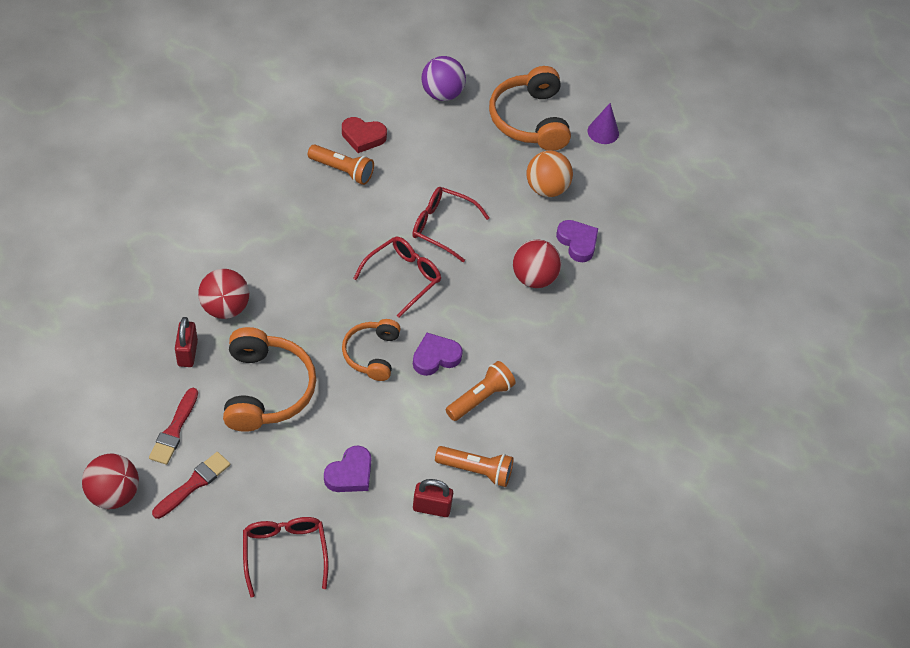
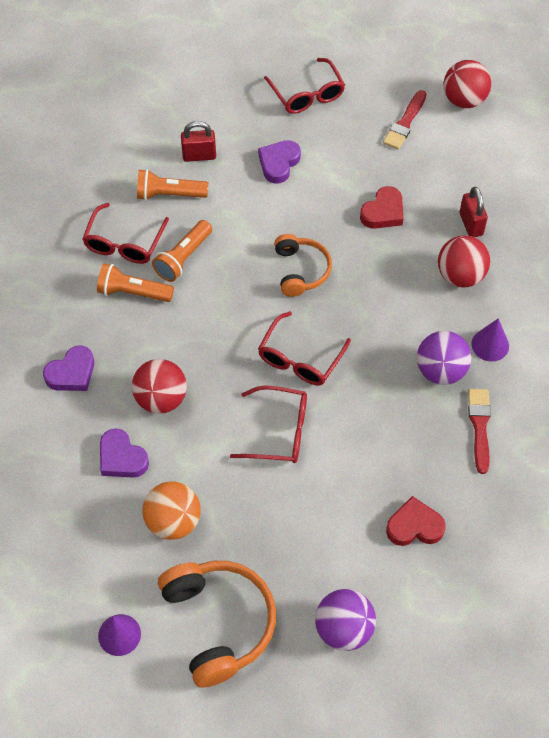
camera: 170 degrees right, 5 degrees up
red brush [149,388,198,465] -> red brush moved to [468,389,491,474]
orange headphones [223,327,316,432] -> red heart [360,186,403,229]
orange flashlight [308,144,374,185] -> orange flashlight moved to [97,264,174,302]
purple heart [413,333,463,376] -> purple heart moved to [43,346,94,391]
none -> red glasses [83,203,169,264]
none -> purple ball [417,331,472,385]
none -> purple cone [471,318,509,361]

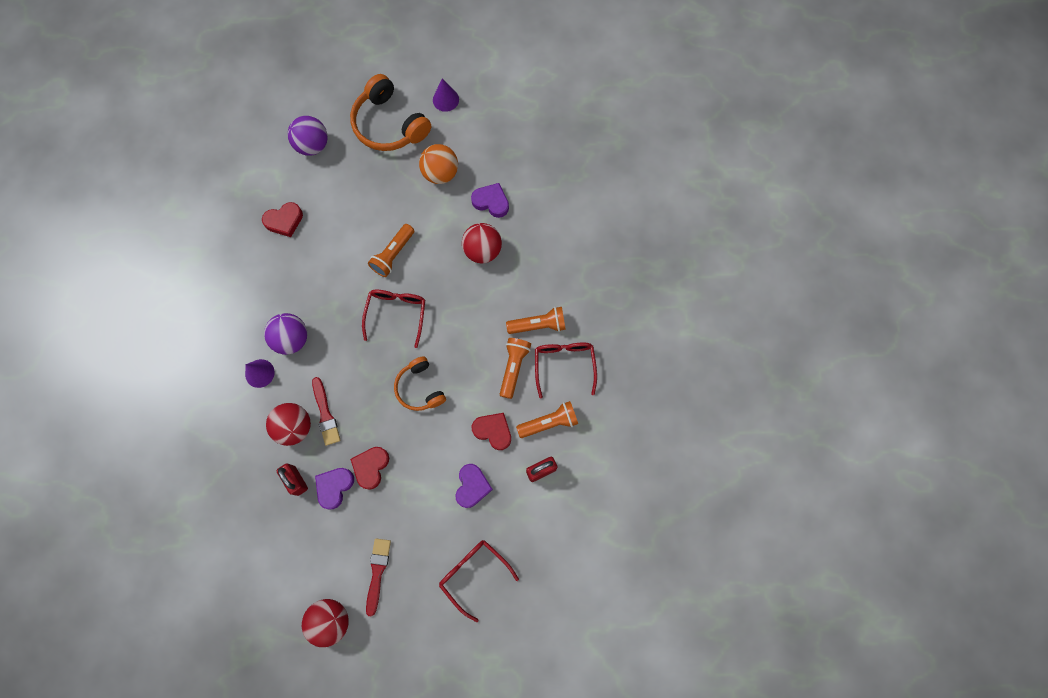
camera: 160 degrees right, 15 degrees up
purple heart [43,346,94,391] -> purple heart moved to [315,468,354,509]
red glasses [230,385,307,463] -> orange flashlight [368,224,414,277]
red brush [468,389,491,474] -> red brush moved to [312,377,341,446]
none -> red heart [472,413,511,450]

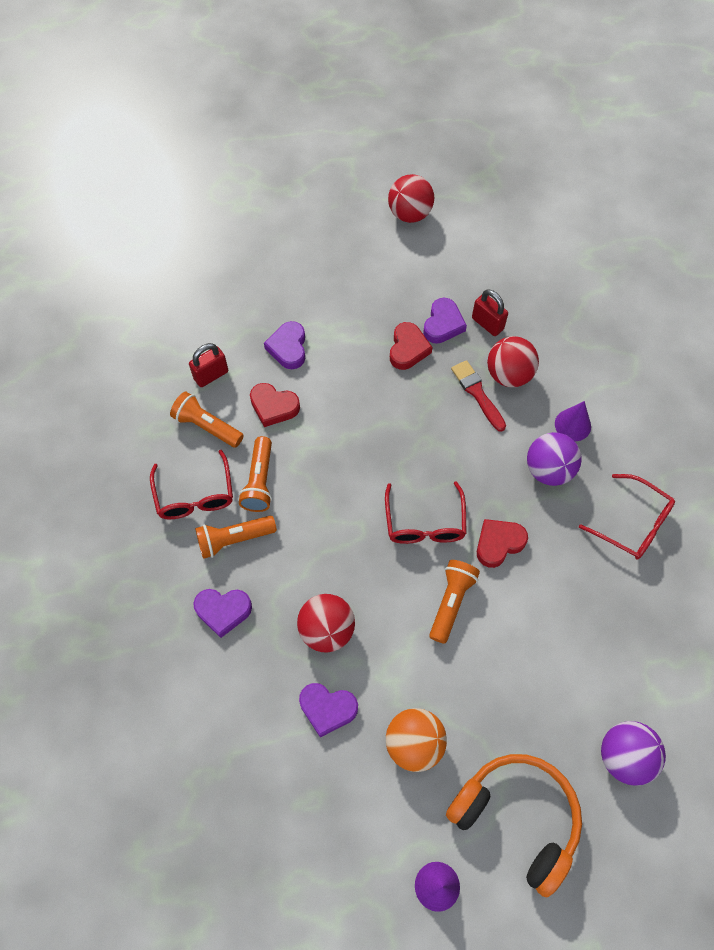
camera: 170 degrees right, 10 degrees down
red heart [262,202,303,237] -> red heart moved to [477,519,528,568]
red brush [366,538,391,616] -> none
orange headphones [394,356,446,411] -> none
red glasses [439,540,519,622] -> red glasses moved to [579,474,675,560]
orange flashlight [516,401,578,438] -> orange flashlight turned 60 degrees clockwise [170,392,244,448]
none -> purple heart [193,589,252,638]

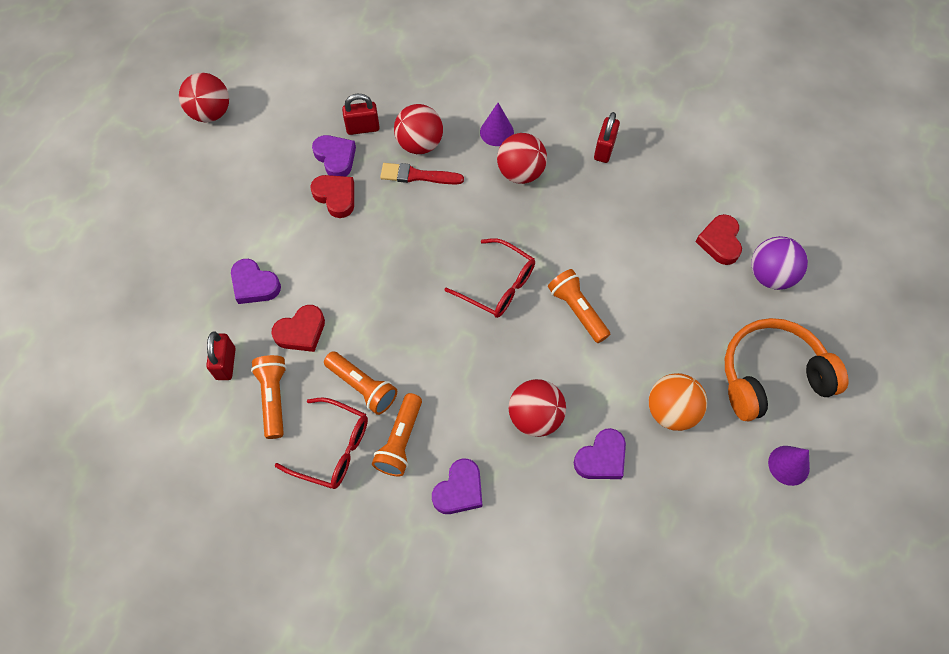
camera: 55 degrees left, 0 degrees up
orange flashlight [170,392,244,448] -> orange flashlight turned 105 degrees clockwise [251,355,287,439]
red heart [477,519,528,568] -> red heart moved to [695,214,742,265]
purple ball [527,432,582,486] -> red ball [497,133,547,184]
red glasses [579,474,675,560] -> red padlock [594,112,620,163]

